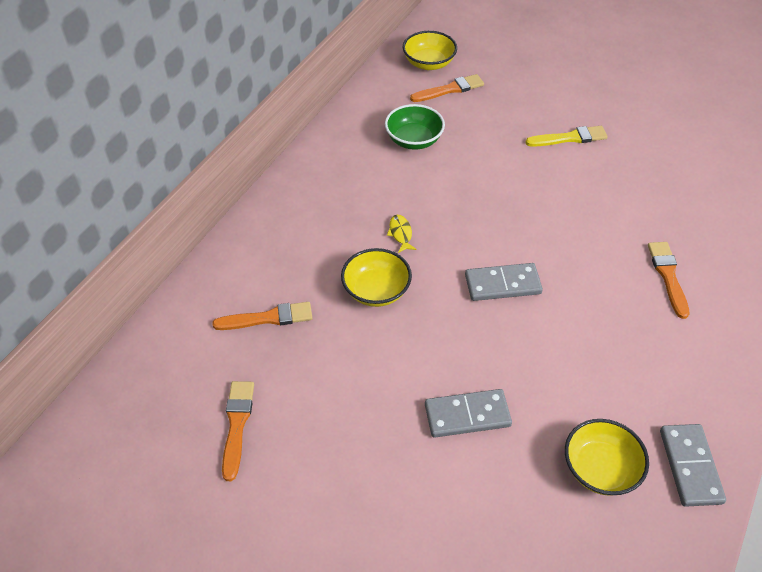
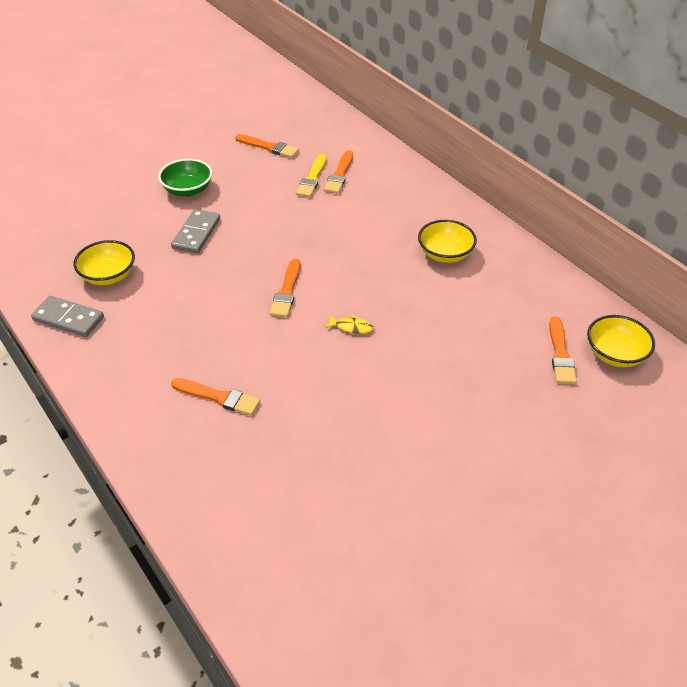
camera: 115 degrees right, 5 degrees down
yellow bowl [341,248,412,307] -> yellow bowl moved to [418,220,477,263]
green bowl [385,104,445,150] -> green bowl moved to [158,159,212,197]
yellow fish [387,215,417,253] -> yellow fish moved to [325,315,373,334]
grey domino [465,263,543,301] -> orange brush [270,259,301,317]
yellow brush [525,126,608,147] -> yellow brush moved to [296,154,327,197]

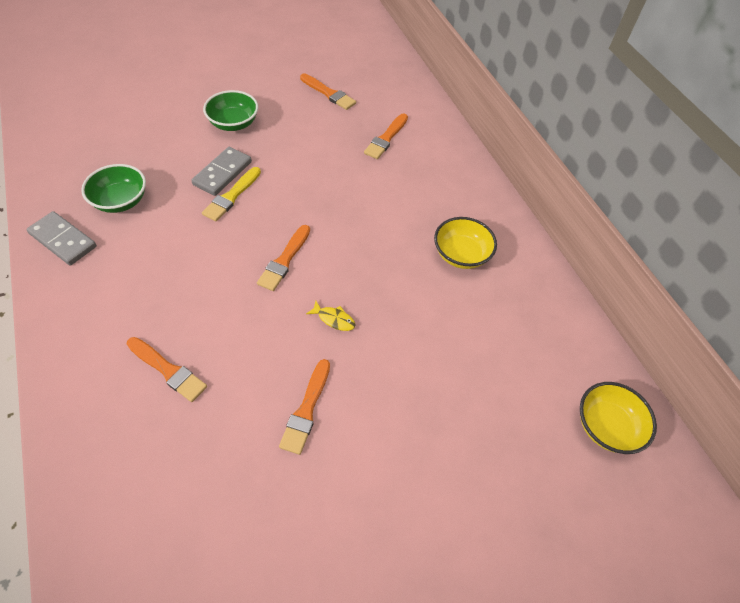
camera: 10 degrees right, 10 degrees up
yellow bowl [74,240,135,285] -> green bowl [81,164,146,213]
yellow brush [296,154,327,197] -> yellow brush moved to [202,167,261,222]
orange brush [549,316,577,384] -> orange brush moved to [279,359,330,455]

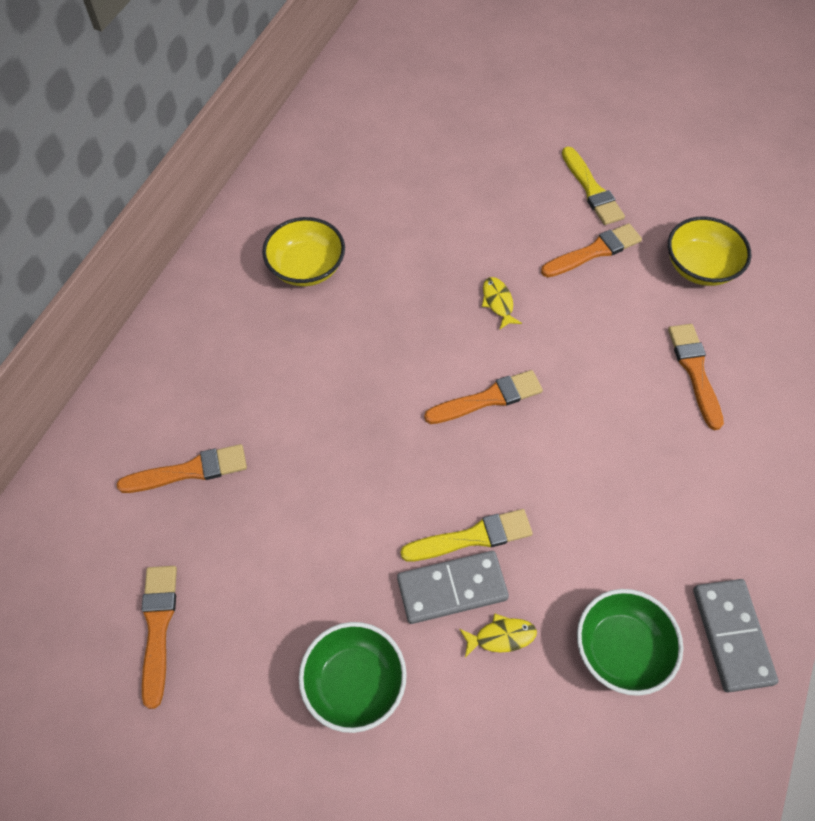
camera: 130 degrees left, 5 degrees up
yellow bowl [580,382,657,454] -> yellow bowl moved to [668,216,751,286]
none -> yellow fish [459,613,537,657]
none -> yellow brush [562,147,625,225]

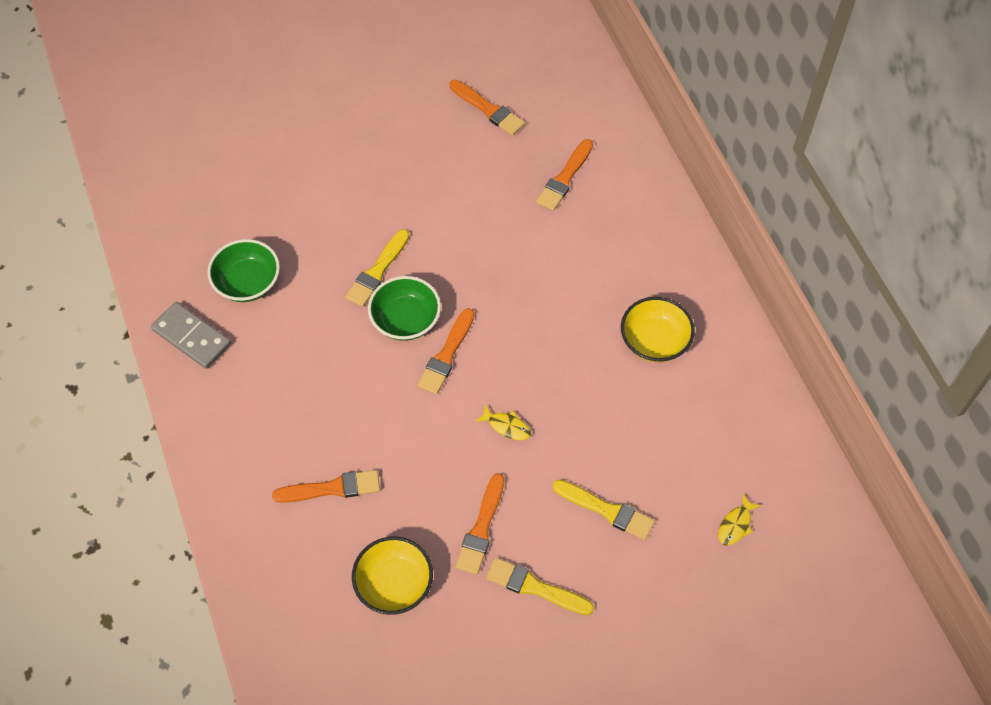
camera: 135 degrees right, 0 degrees up
green bowl [299,622,407,733] -> green bowl moved to [368,276,441,341]
grey domino [397,551,509,624] -> none
yellow fish [459,613,537,657] -> yellow fish moved to [718,494,762,546]
orange brush [668,324,724,430] -> orange brush turned 45 degrees counterclockwise [272,470,380,503]
none -> yellow brush [553,479,655,540]

